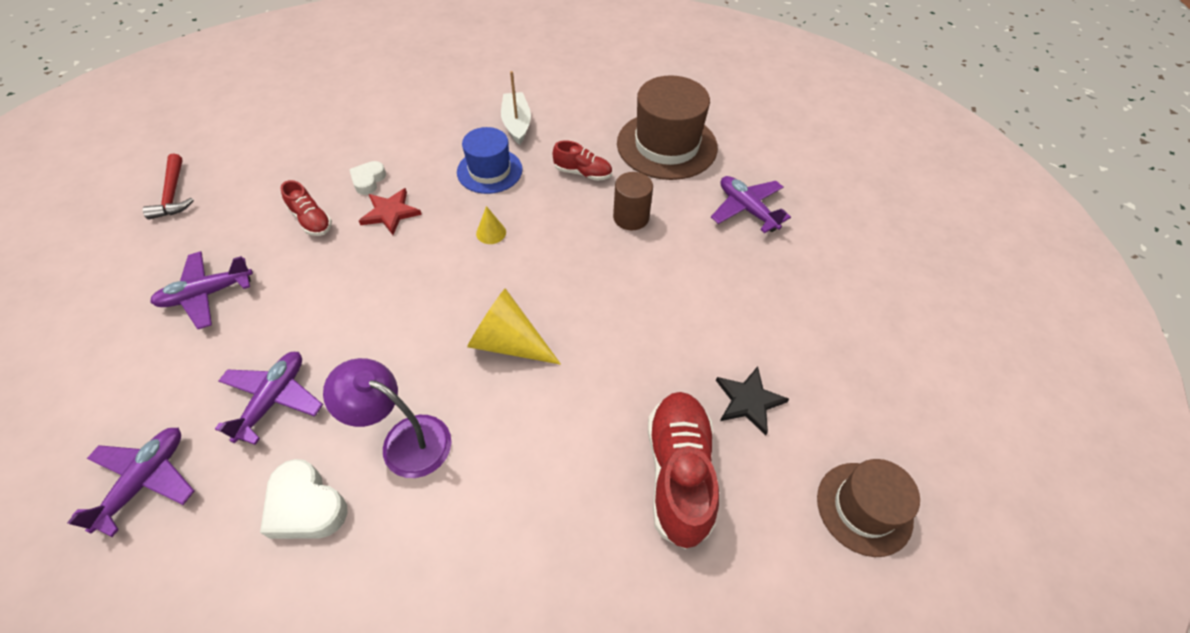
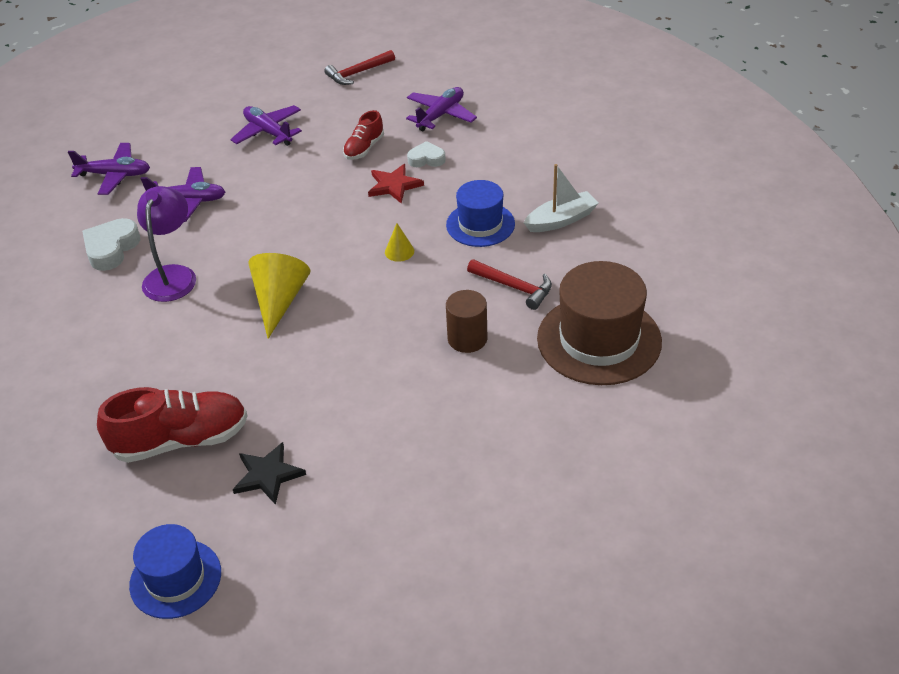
camera: 75 degrees right, 10 degrees down
red shoe [553,141,612,181] -> red hammer [467,259,552,310]
purple plane [711,176,791,233] -> purple plane moved to [406,87,477,131]
brown hat [817,459,920,557] -> blue hat [129,524,221,619]

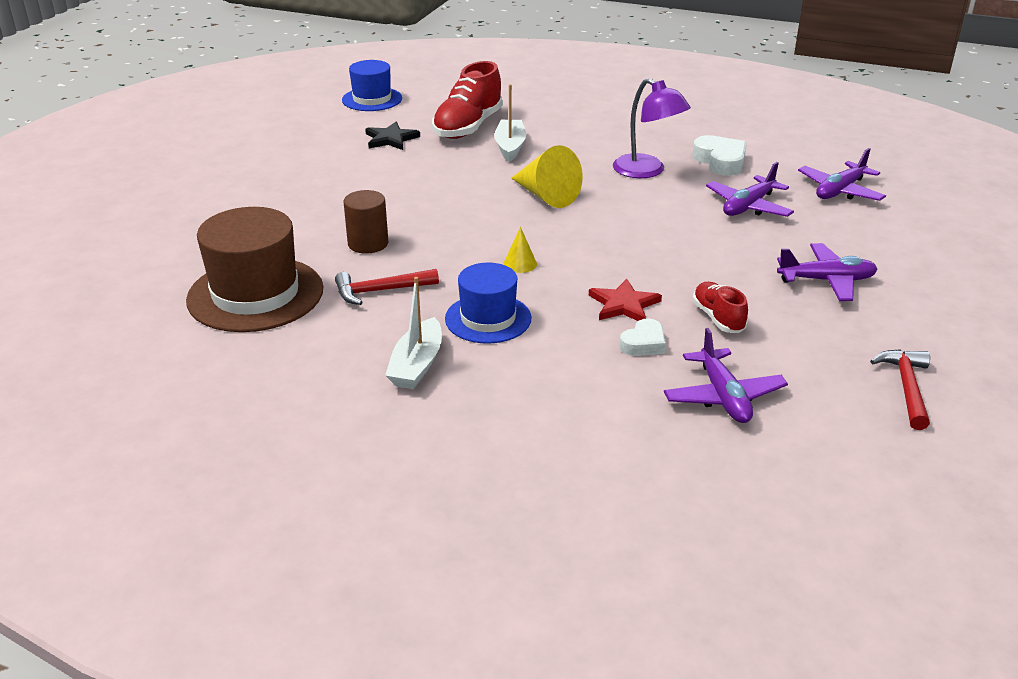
camera: 130 degrees right, 10 degrees down
none -> white boat [494,84,526,162]

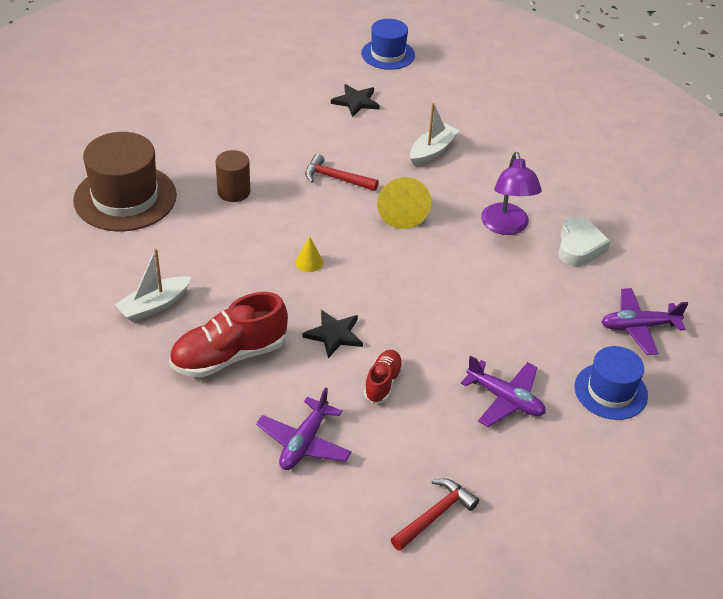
camera: 35 degrees right, 10 degrees up
red hammer [335,269,439,305] -> red hammer moved to [305,154,379,191]
red shoe [432,61,503,139] -> red shoe moved to [169,292,288,378]
blue hat [445,263,531,344] -> blue hat moved to [574,346,648,420]
red star [589,279,662,321] -> black star [303,310,363,358]
white heart [620,318,666,356] -> none
purple plane [706,162,794,217] -> none

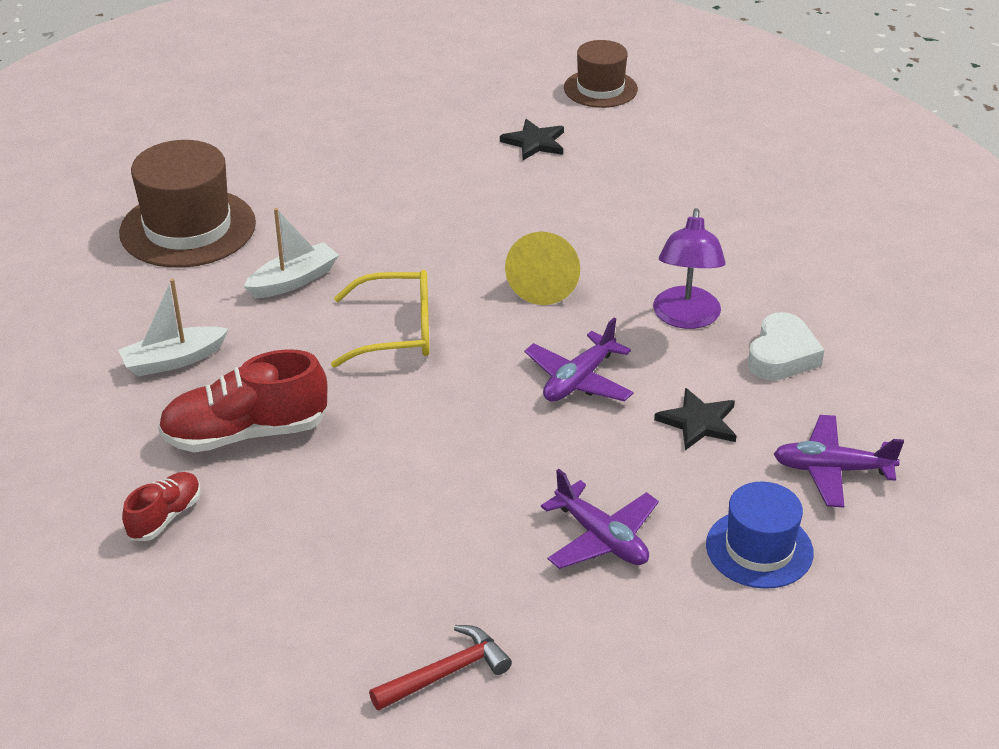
camera: 15 degrees right, 5 degrees down
brown cylinder [216,150,250,202] -> none
purple plane [256,387,352,470] -> purple plane moved to [524,318,634,402]
yellow cone [295,236,323,272] -> yellow glasses [331,270,430,368]
black star [303,310,363,358] -> black star moved to [654,388,736,450]
red hammer [305,154,379,191] -> none
blue hat [361,19,415,70] -> brown hat [564,40,638,108]
red shoe [364,350,403,403] -> red shoe moved to [122,472,201,541]
white boat [410,103,460,166] -> white boat moved to [244,208,339,298]

